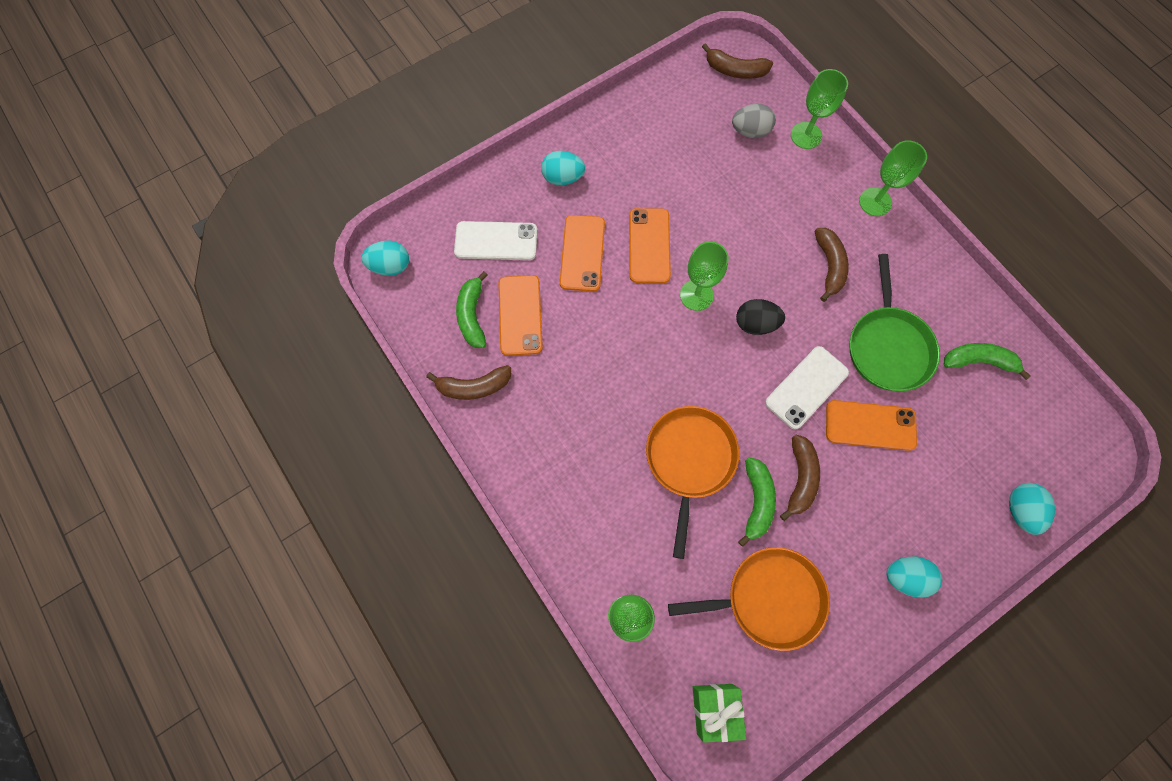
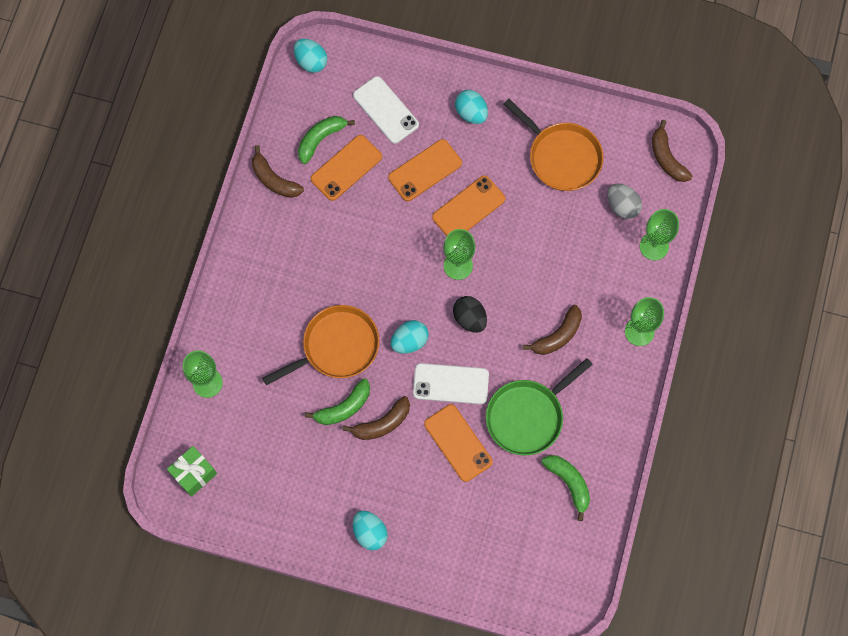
camera: 50 degrees right, 0 degrees up
orange pan [668,547,830,651] -> orange pan moved to [504,99,604,191]
turquoise egg [1009,483,1055,535] -> turquoise egg moved to [391,320,429,354]

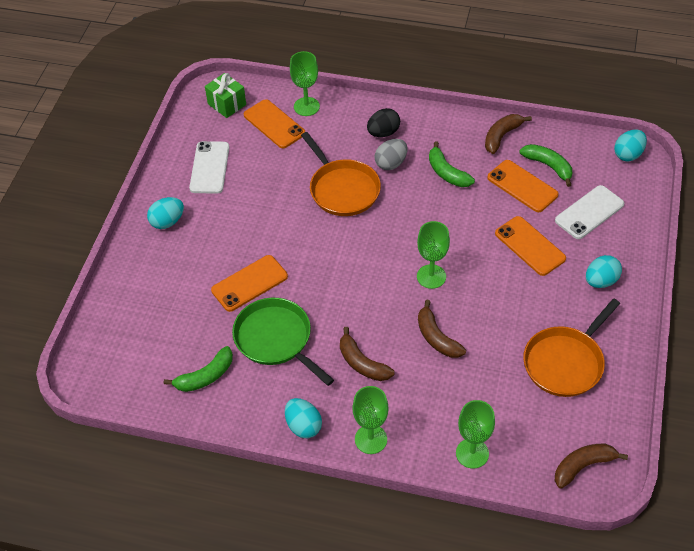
camera: 90 degrees right, 20 degrees down
green banana [305,378,370,425] -> green banana moved to [429,141,475,187]
brown banana [343,396,410,440] -> brown banana moved to [418,300,466,358]
turquoise egg [391,320,429,354] -> turquoise egg moved to [285,398,322,438]
white phone [413,363,489,404] -> white phone moved to [189,141,230,194]
orange phone [432,176,505,236] -> orange phone moved to [244,99,305,148]
black egg [453,296,487,333] -> black egg moved to [367,108,400,137]
grey egg [607,184,642,219] -> grey egg moved to [375,139,408,170]

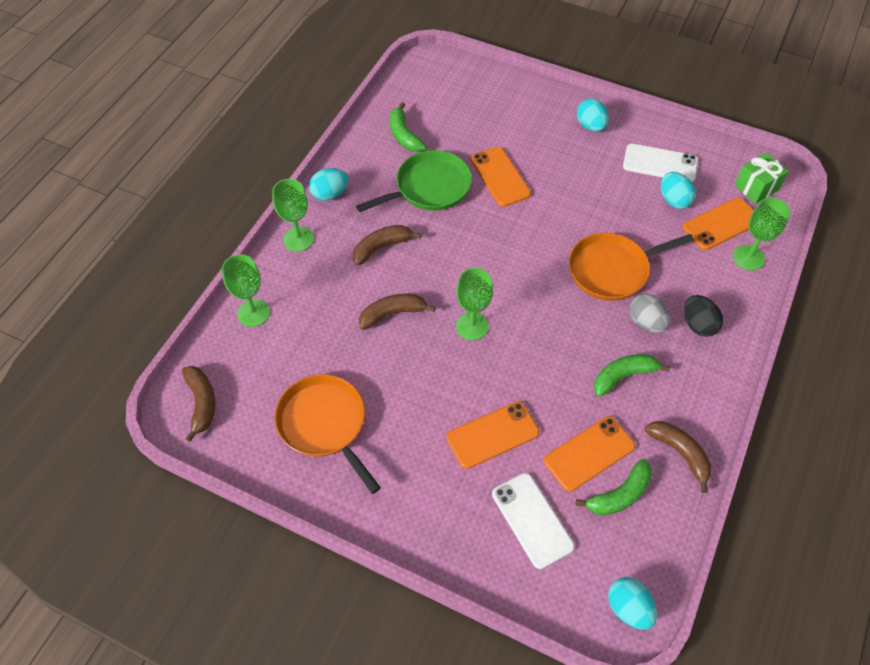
camera: 100 degrees right, 5 degrees up
turquoise egg [586,255,622,288] -> turquoise egg moved to [661,172,696,209]

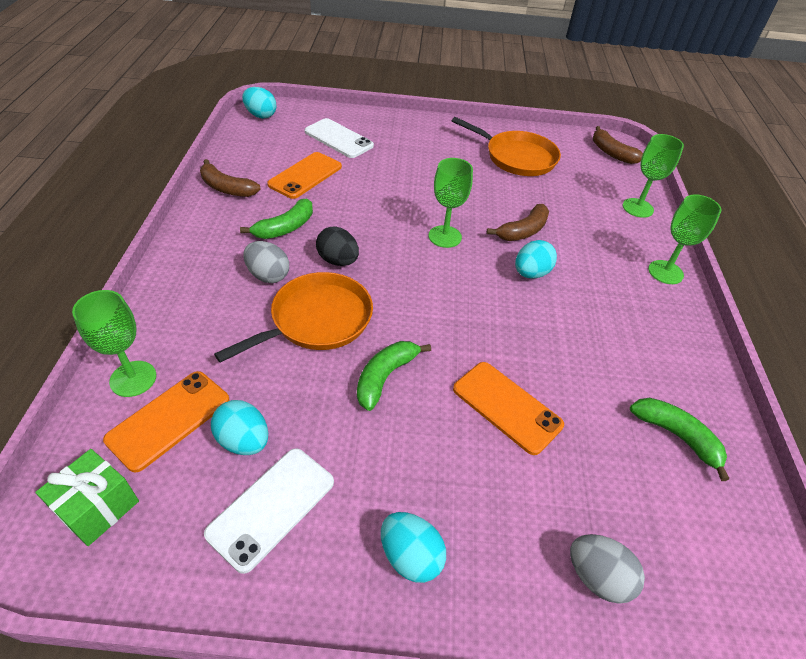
camera: 155 degrees right, 10 degrees down
turquoise egg [309,168,349,201] -> turquoise egg moved to [515,240,557,279]
brown banana [353,225,422,265] -> none
green pan [356,150,472,212] -> none
orange phone [446,401,539,469] -> none
green banana [576,459,652,516] -> green banana moved to [357,341,431,411]
white phone [623,144,698,182] -> white phone turned 45 degrees counterclockwise [204,448,334,574]
black egg [684,295,723,337] -> black egg moved to [316,227,359,266]
none -> grey egg [570,534,645,604]

